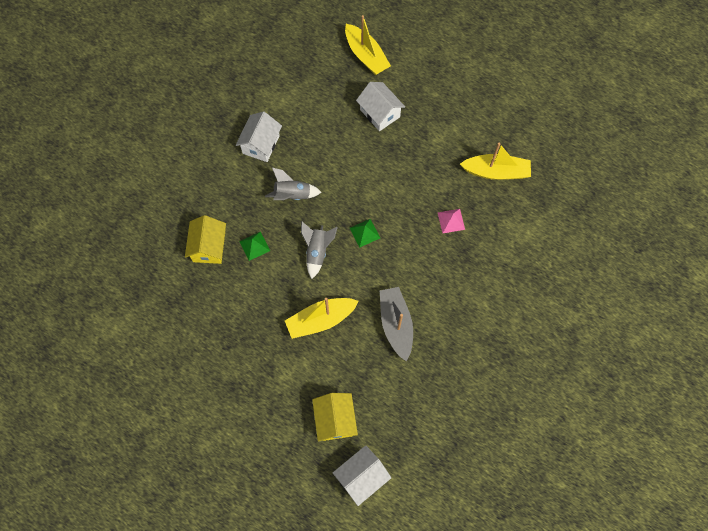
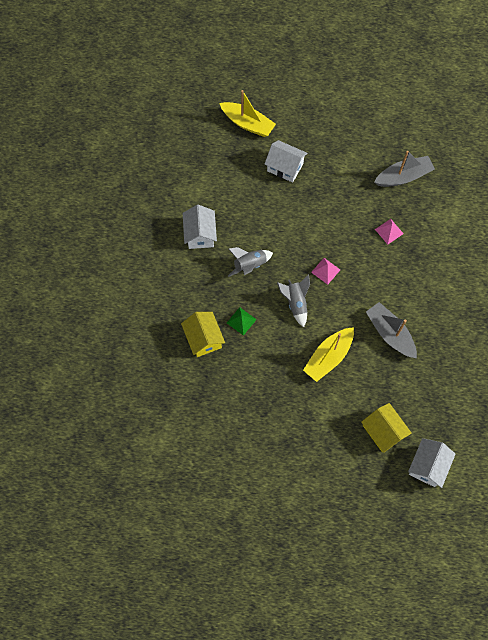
camera: 25 degrees left, 0 degrees up
green pyramid [350,219,380,248] -> pink pyramid [311,258,340,285]
yellow boat [460,143,531,180] -> grey boat [375,151,435,187]

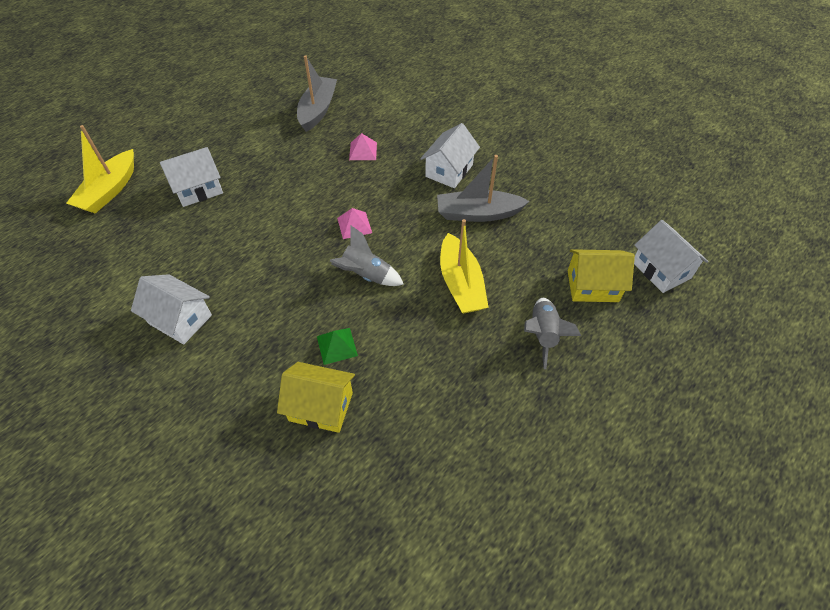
camera: 55 degrees left, 15 degrees down
yellow boat [219,90,276,137] -> yellow boat turned 135 degrees clockwise [66,125,134,214]
grey rocket [228,247,273,277] -> grey rocket moved to [524,298,581,369]
none -> white house [420,123,480,188]

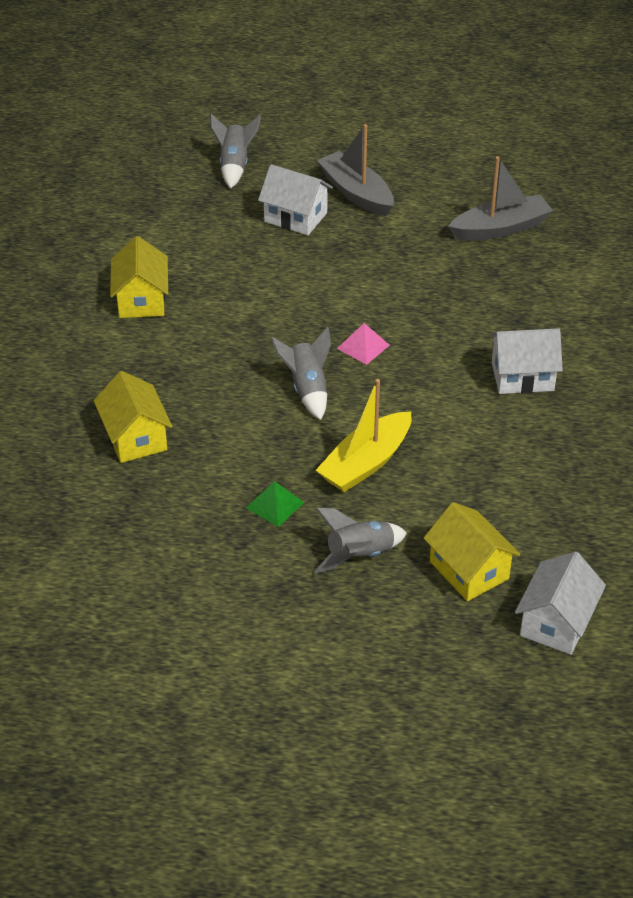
camera: 55 degrees right, 10 degrees down
yellow boat [66,125,134,214] -> grey rocket [210,114,261,188]
white house [131,274,212,345] -> yellow house [110,236,168,318]
green pyramid [317,328,358,365] -> green pyramid moved to [246,481,305,527]
pink pyramid [349,133,377,160] -> none
grey boat [437,155,530,222] -> grey boat moved to [317,124,394,216]

